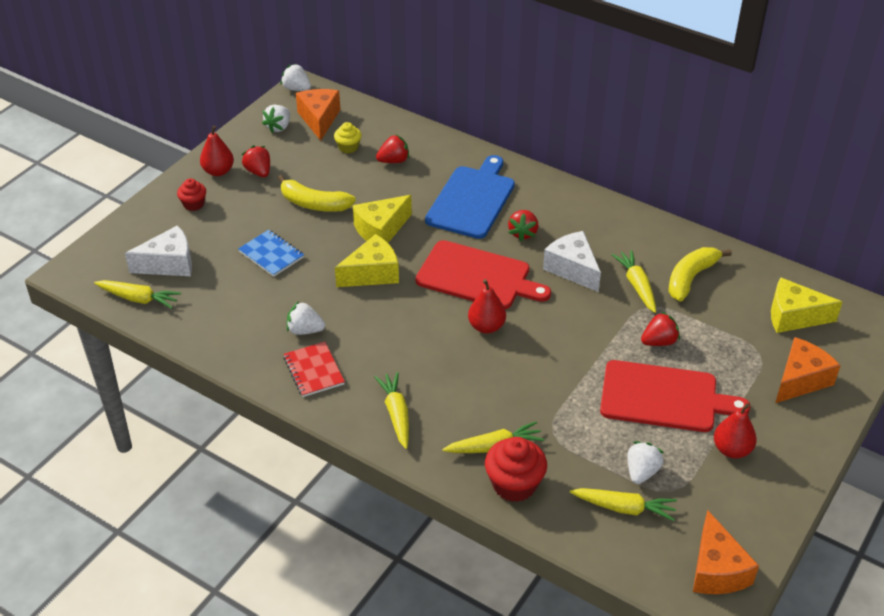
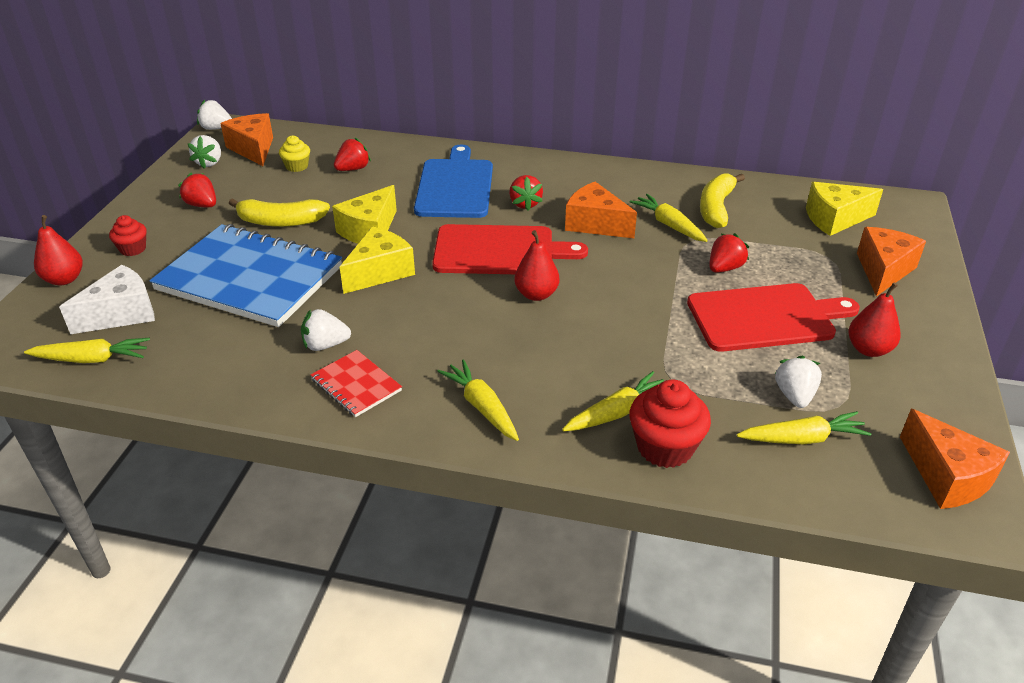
camera: 20 degrees left, 5 degrees down
red pear [200,125,234,176] -> red pear moved to [34,215,83,286]
blue notebook [238,230,304,277] -> blue notebook [150,224,342,327], size x2.26
white cheese [543,231,601,292] -> orange cheese [565,182,637,238]

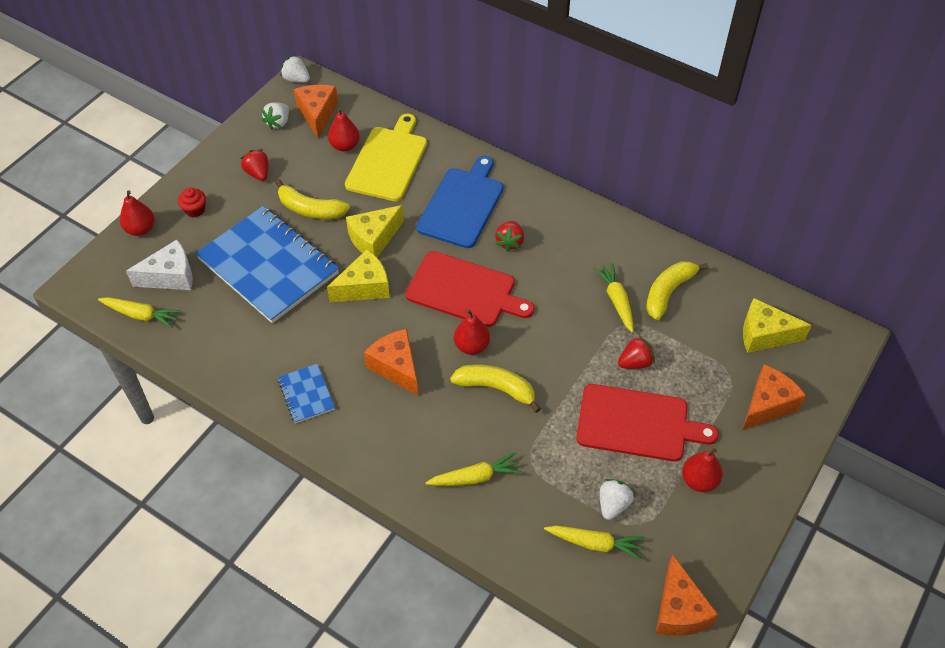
camera: 20 degrees right, 15 degrees up
yellow cupcake [279,135,310,172] -> red pear [328,108,360,152]
white strawberry [301,309,351,351] -> none
red notebook [311,350,402,417] -> blue notebook [278,364,335,424]
red strawberry [334,138,371,171] -> yellow cutting board [345,114,427,201]
yellow carrot [437,359,519,441] -> none
orange cheese [565,182,637,238] -> orange cheese moved to [364,329,418,395]
red cupcake [629,380,711,468] -> none
none -> yellow banana [450,365,541,413]

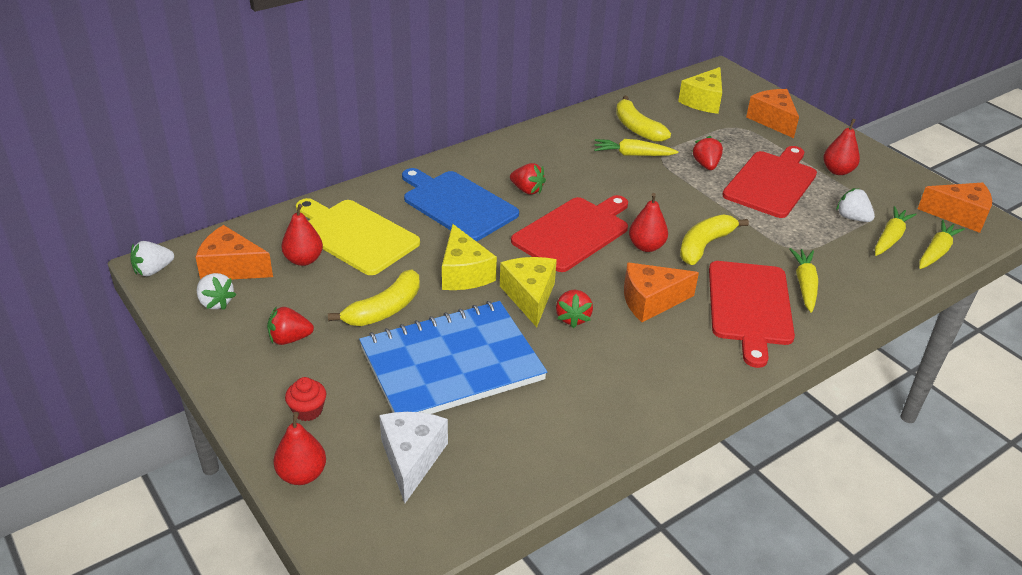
camera: 70 degrees left, 15 degrees down
yellow carrot [98,297,181,328] -> yellow carrot moved to [919,220,965,269]
blue notebook [278,364,335,424] -> none
none -> red strawberry [556,290,593,328]
none -> red cutting board [709,261,795,368]

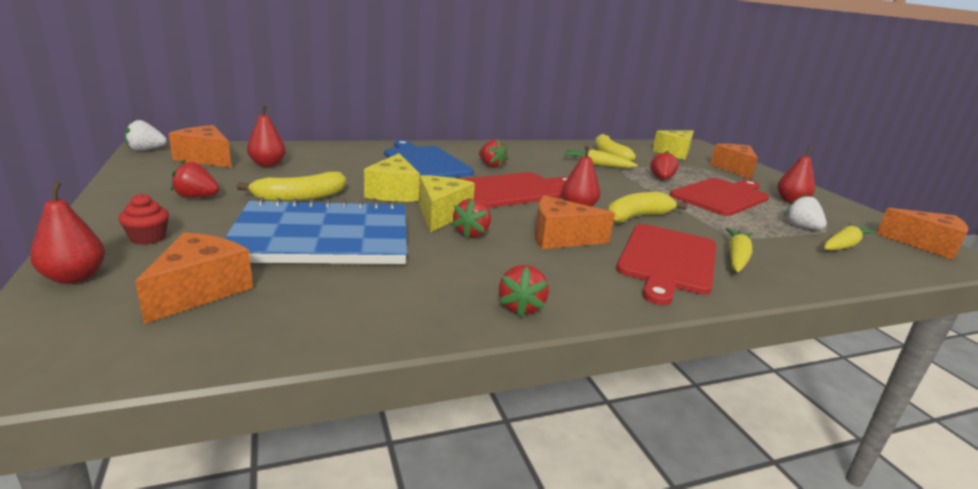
camera: 15 degrees right, 15 degrees down
white strawberry [197,273,236,310] -> none
yellow cutting board [296,198,420,275] -> none
white cheese [379,412,448,503] -> orange cheese [135,232,253,324]
yellow carrot [919,220,965,269] -> none
none -> red strawberry [499,265,549,318]

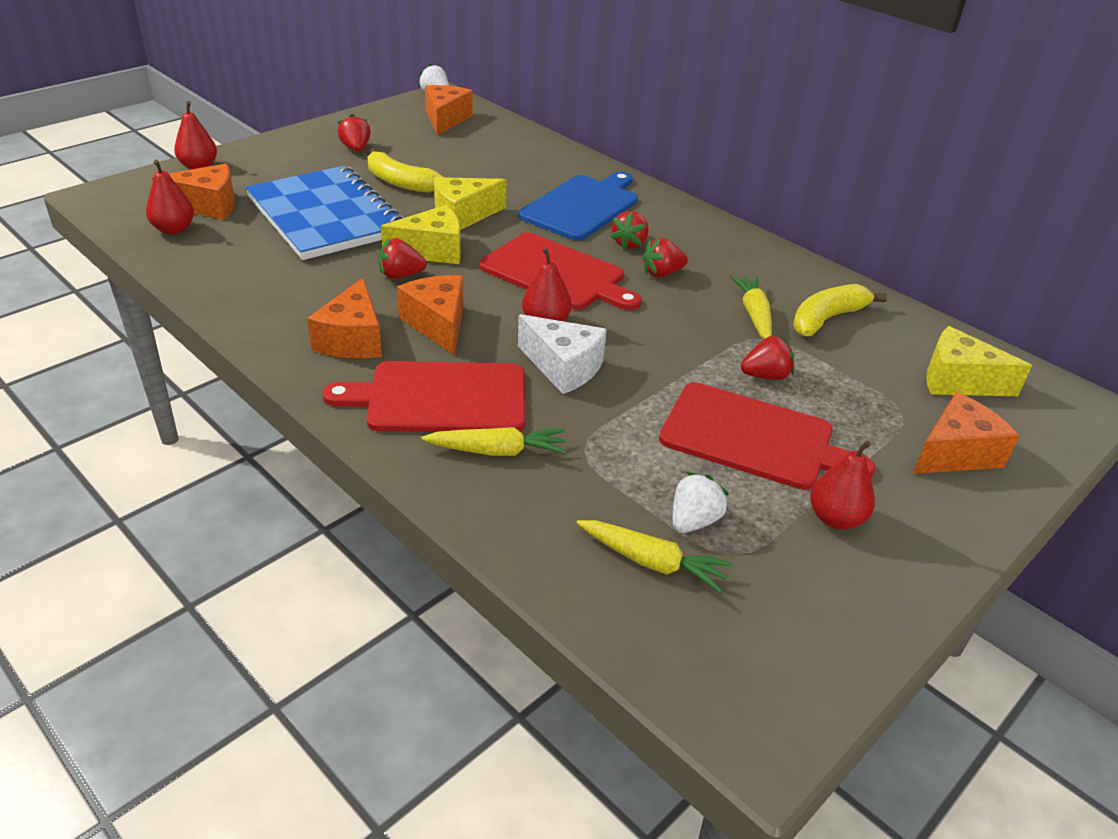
camera: 65 degrees right, 15 degrees up
red cupcake [118,193,169,245] -> none
red pear [247,104,286,167] -> red pear moved to [146,160,194,234]
red strawberry [499,265,549,318] -> red strawberry moved to [642,238,688,277]
yellow banana [608,192,688,223] -> white cheese [518,314,607,394]
orange cheese [876,208,968,260] -> orange cheese moved to [307,278,382,358]

